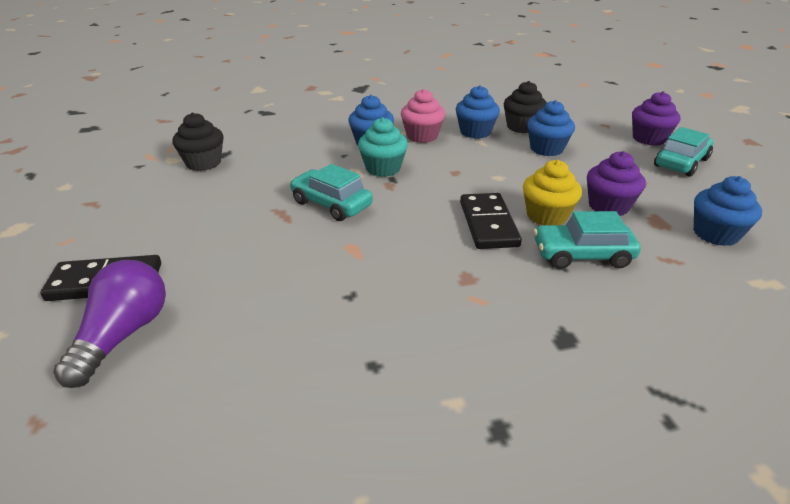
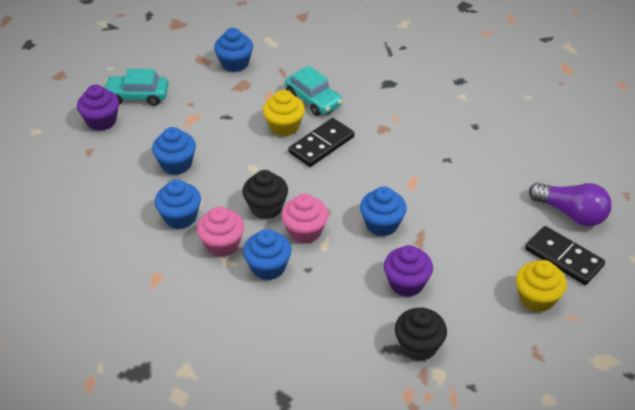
camera: 130 degrees left, 10 degrees up
purple light bulb [53,260,166,388] -> purple light bulb turned 120 degrees counterclockwise [529,182,612,226]
turquoise car [290,164,373,221] -> blue cupcake [360,187,407,236]
turquoise cupcake [358,117,408,177] -> pink cupcake [281,194,328,244]
black cupcake [504,81,547,133] -> black cupcake moved to [242,170,288,219]
purple cupcake [587,151,646,216] -> purple cupcake moved to [384,245,433,297]
none -> yellow cupcake [516,260,567,312]

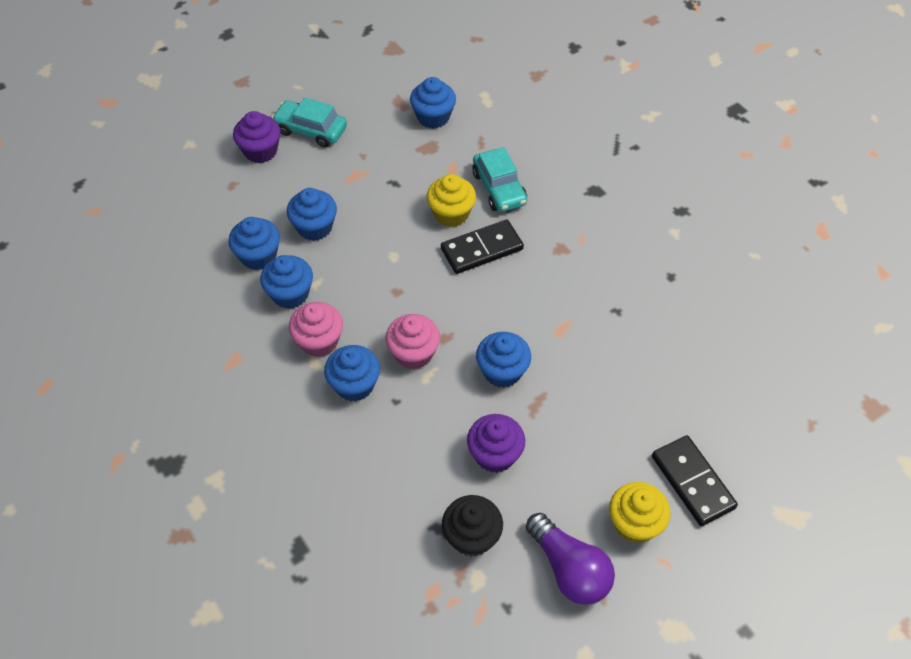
camera: 20 degrees right, 10 degrees up
black cupcake [242,170,288,219] -> none
purple light bulb [529,182,612,226] -> purple light bulb moved to [526,513,615,605]
none -> blue cupcake [228,217,280,270]

